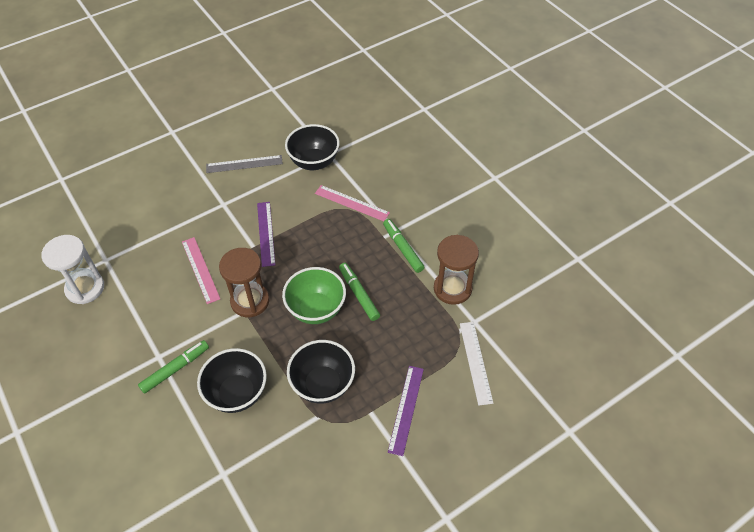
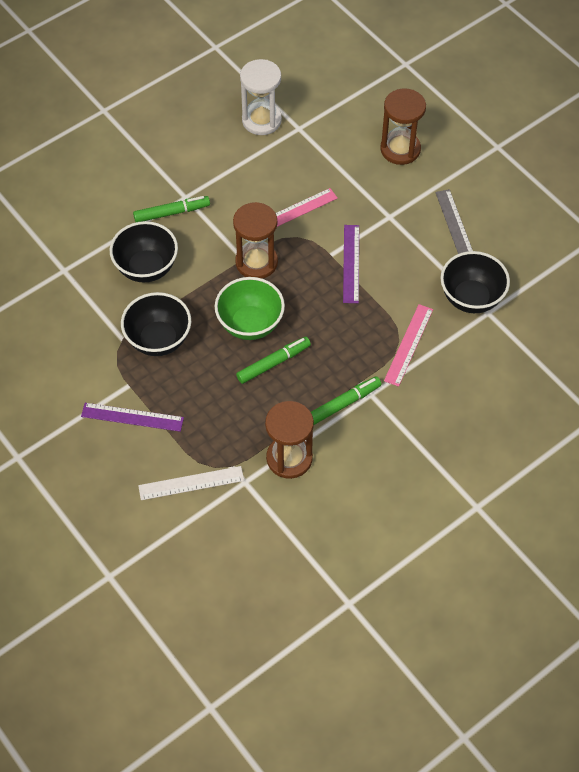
camera: 85 degrees right, 5 degrees up
green marker [138,340,209,394] -> green marker turned 60 degrees counterclockwise [133,196,210,222]
purple ruler [257,202,275,267] -> purple ruler turned 75 degrees counterclockwise [343,225,359,303]
none -> brown hourglass [380,88,426,165]

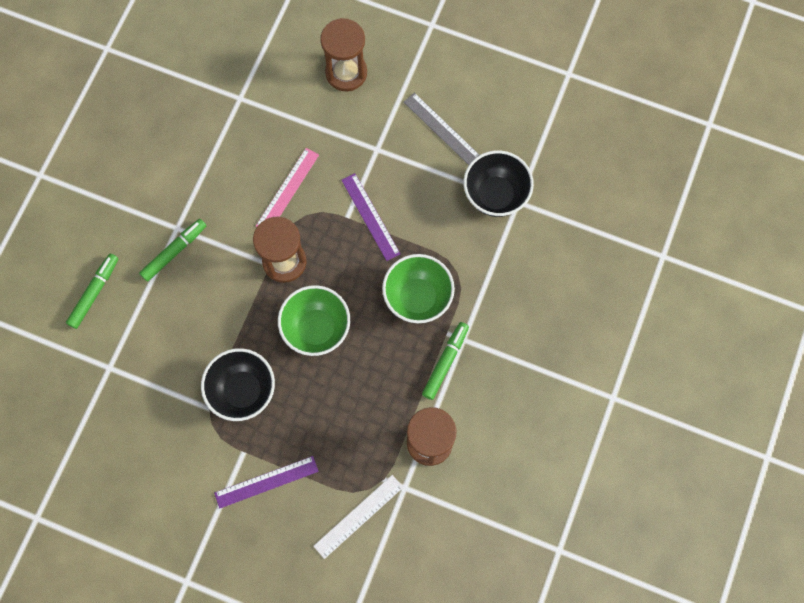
camera: 30 degrees left, 15 degrees up
black bowl [110,221,178,282] -> none
green marker [236,337,311,384] -> green marker moved to [66,254,118,329]
white hourglass [240,59,282,135] -> none
pink ruler [384,304,433,387] -> none
none -> green bowl [382,254,455,323]

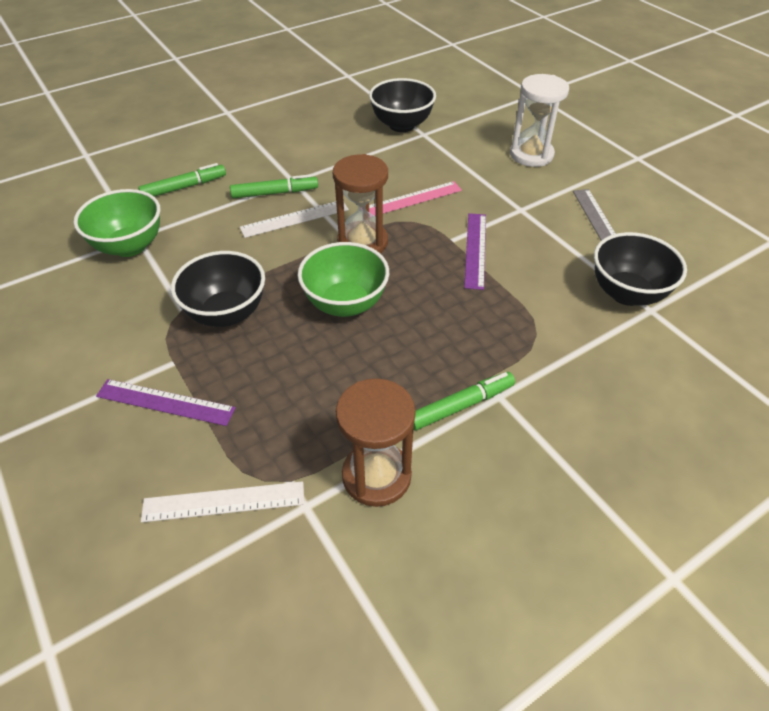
camera: 35 degrees right, 25 degrees down
brown hourglass [320,18,367,91] -> white hourglass [510,74,569,167]
green bowl [382,254,455,323] -> green bowl moved to [74,189,161,257]
none -> white ruler [240,202,349,238]
none -> black bowl [369,78,436,132]

